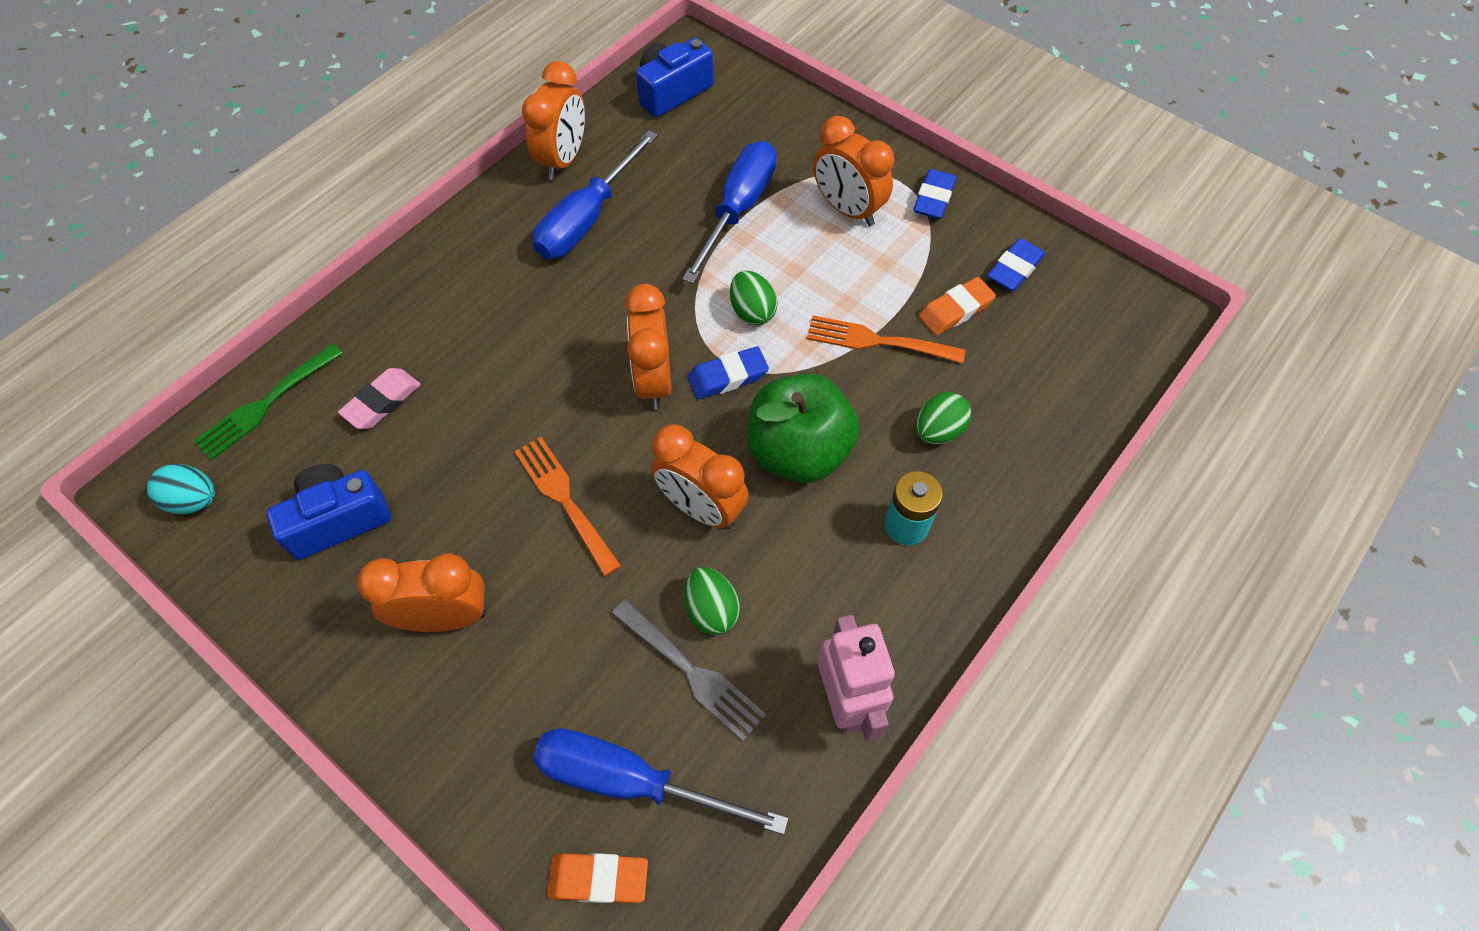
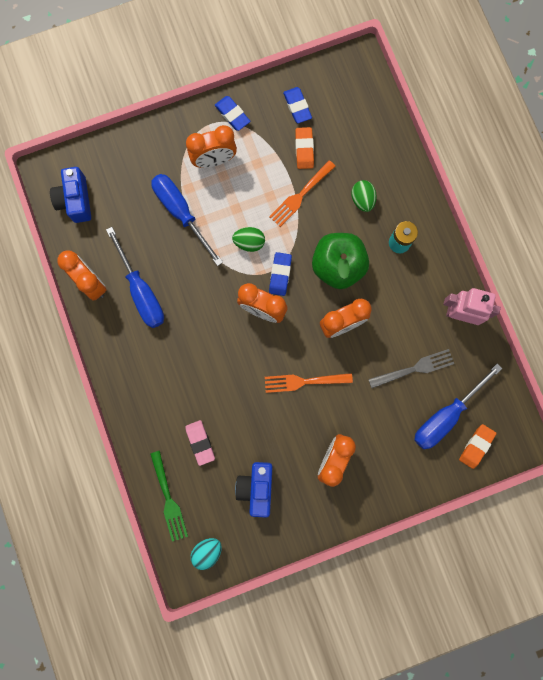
camera: 60 degrees left, 20 degrees up
green egg [684,567,740,635] -> none

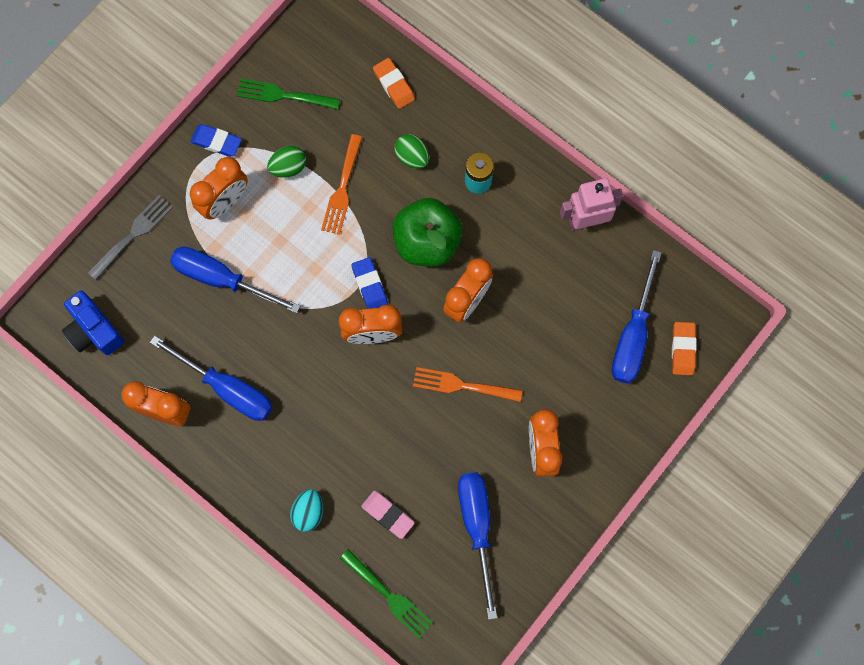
camera: 30 degrees left, 5 degrees down
turquoise egg [191,538,222,570] -> turquoise egg moved to [290,489,323,532]
green egg [232,227,265,252] -> green egg moved to [267,146,306,178]
blue camera [235,462,272,518] -> blue screwdriver [458,472,497,620]
orange fork [265,373,353,393] -> orange fork turned 45 degrees clockwise [413,367,522,402]
blue eraser [283,87,312,123] -> green fork [236,78,340,110]
orange eraser [295,127,314,169] -> orange eraser moved to [373,58,415,109]
grey fork [368,349,454,388] -> grey fork moved to [88,195,173,280]

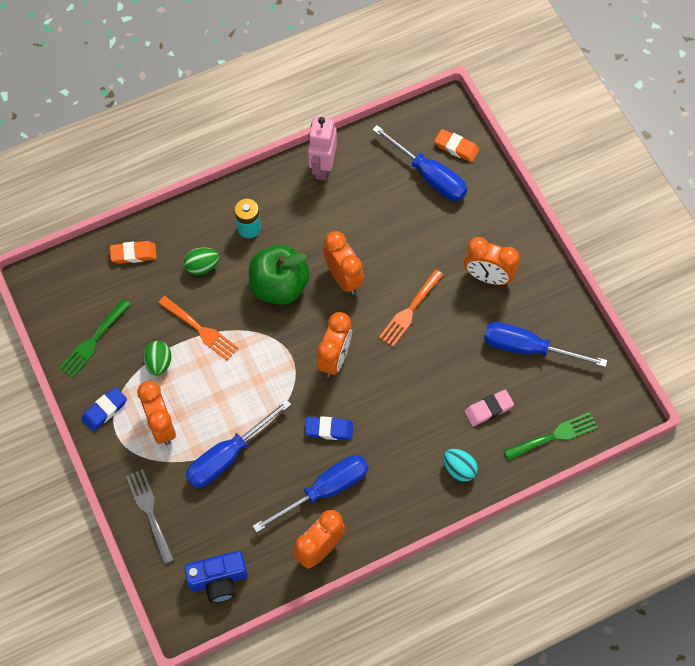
camera: 65 degrees left, 10 degrees down
blue eraser [352,257,388,308] -> blue eraser moved to [305,416,353,440]

